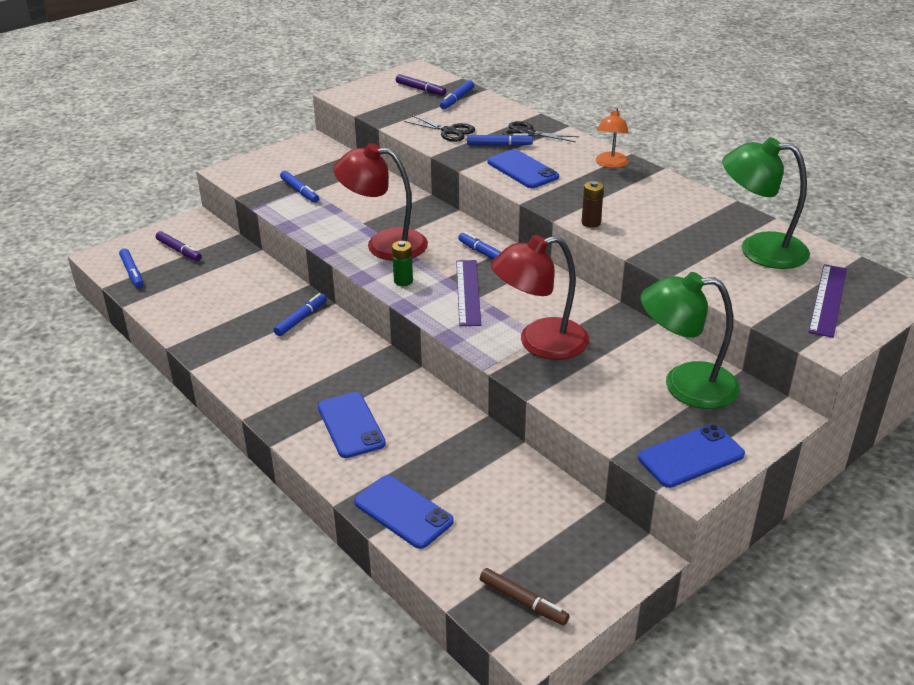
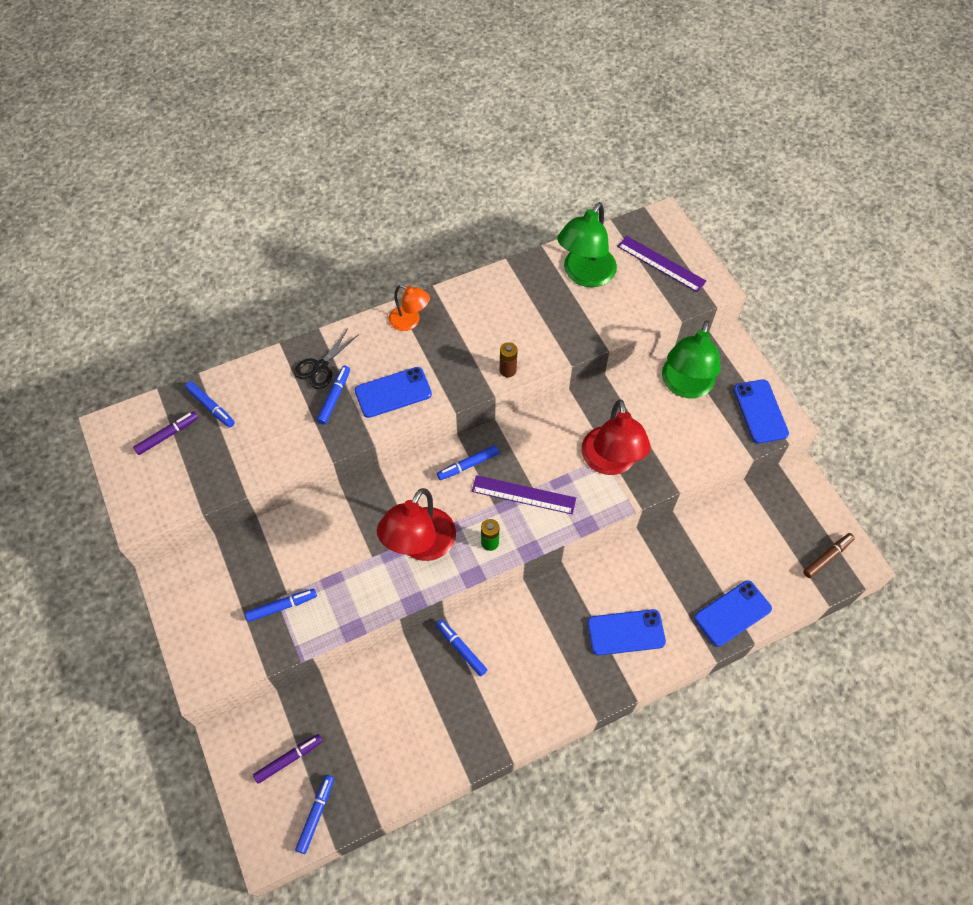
camera: 75 degrees left, 25 degrees up
blue marker [119,248,143,288] -> blue marker turned 60 degrees counterclockwise [295,775,334,854]
black scissors [404,115,475,142] -> none

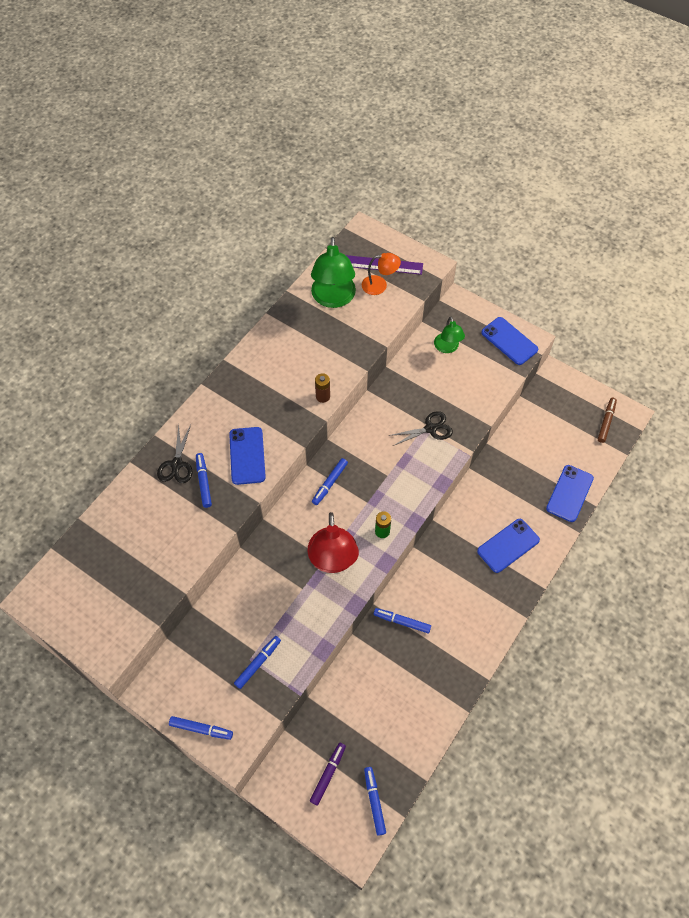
camera: 30 degrees left, 0 degrees up
purple marker [133,411,198,455] -> none
blue marker [185,381,235,428] -> blue marker moved to [169,716,233,740]
blue phone [355,367,432,418] -> blue phone turned 45 degrees counterclockwise [229,427,266,485]
orange lamp [389,285,430,331] -> orange lamp moved to [362,253,401,295]
purple ruler [472,475,576,514] -> none
red lamp [582,399,651,475] -> black scissors [388,411,453,446]
green lamp [662,320,721,398] -> green lamp [434,316,465,353], size x0.57

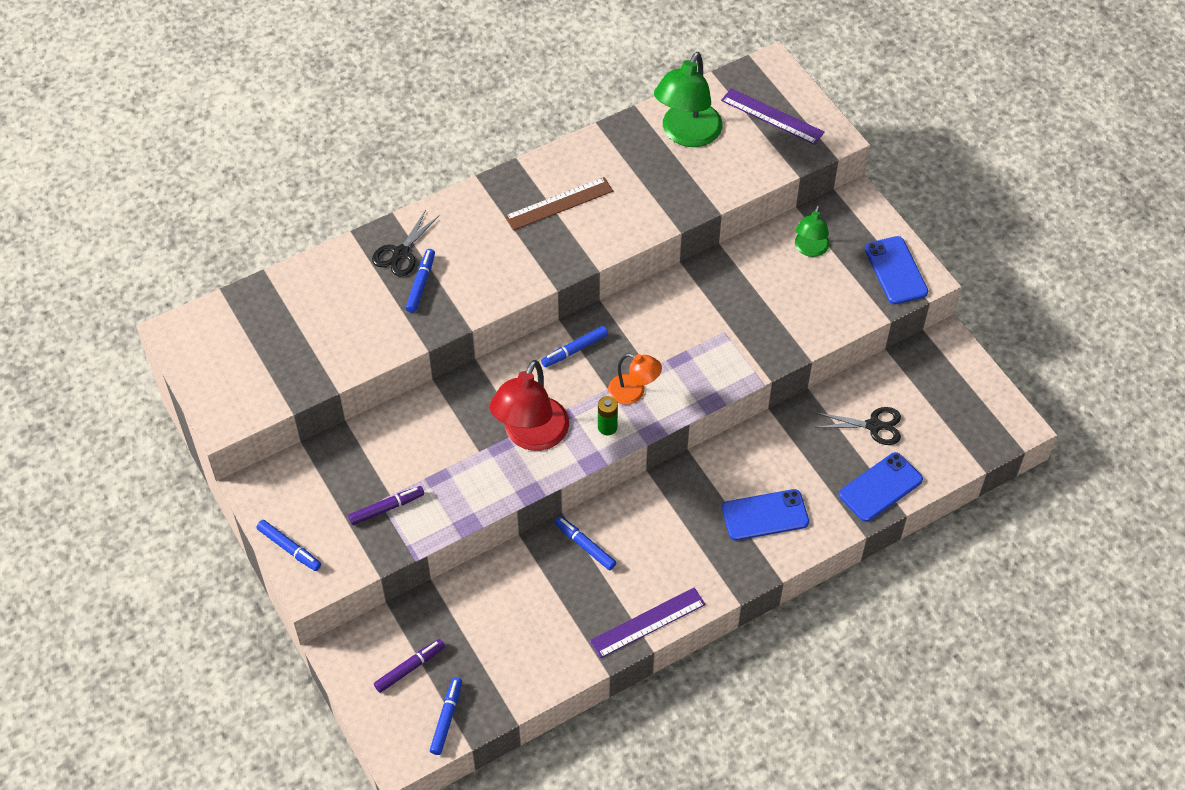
camera: 25 degrees right, 5 degrees down
blue phone [229,427,266,485] -> none
blue marker [234,636,281,689] -> purple marker [348,486,424,525]
brown battery [315,373,330,403] -> none
orange lamp [362,253,401,295] -> orange lamp moved to [608,354,662,405]
black scissors [388,411,453,446] -> black scissors moved to [815,407,901,445]
brown marker [598,398,617,443] -> none
none -> brown ruler [505,177,613,231]
none -> purple ruler [590,587,706,658]

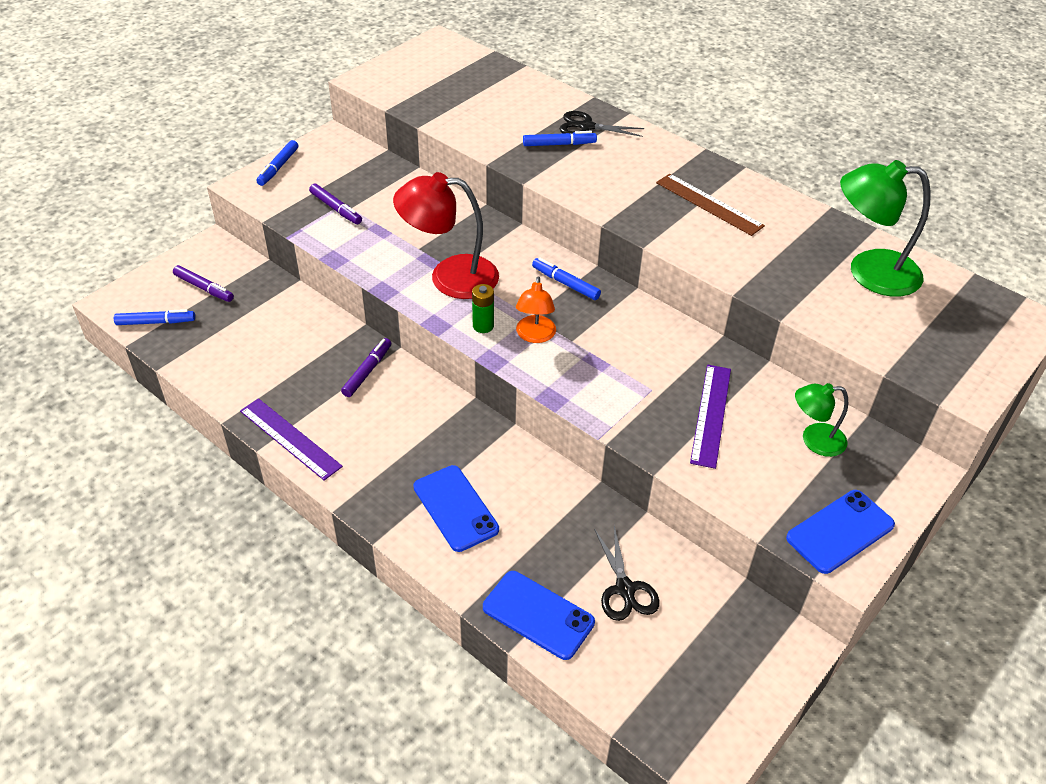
camera: 70 degrees right, 10 degrees down
blue marker [554,516,616,570] -> purple marker [341,338,391,397]
purple ruler [721,88,824,145] -> purple ruler moved to [690,365,731,469]

